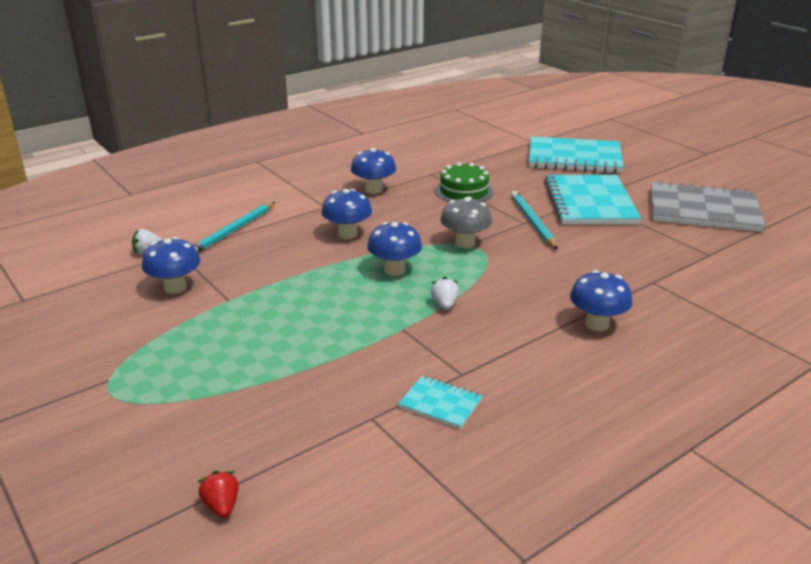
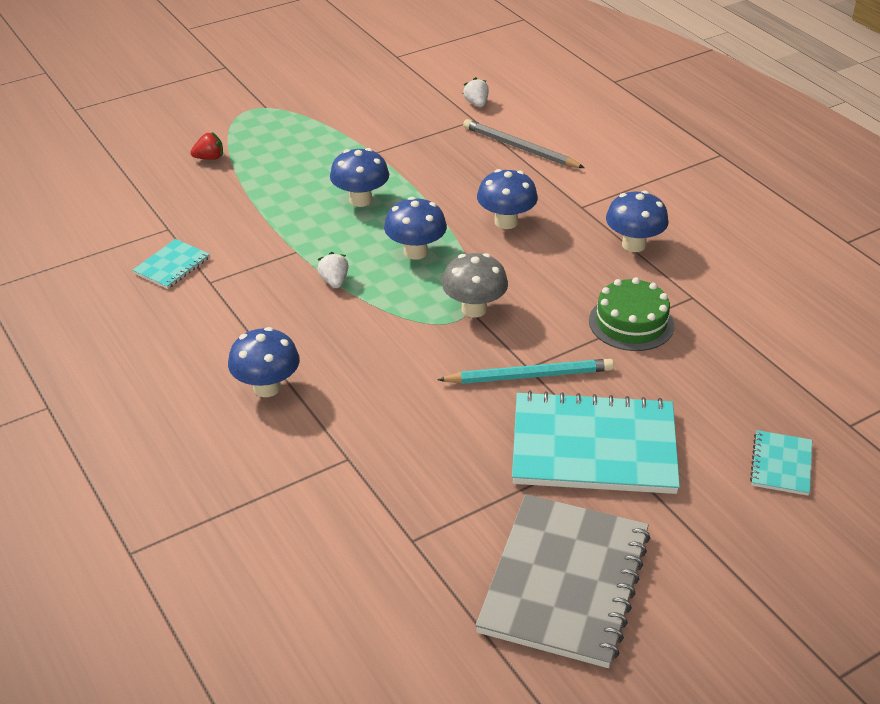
camera: 95 degrees right, 10 degrees up
blue mushroom [142,237,200,294] -> blue mushroom moved to [330,148,389,207]
turquoise pencil [193,202,275,253] -> grey pencil [463,119,585,168]
red strawberry [198,471,239,518] -> red strawberry moved to [190,132,223,160]
white strawberry [431,277,459,310] -> white strawberry turned 105 degrees counterclockwise [317,252,349,288]
turquoise notebook [529,136,624,173] -> turquoise notebook [750,430,812,496], size x0.46

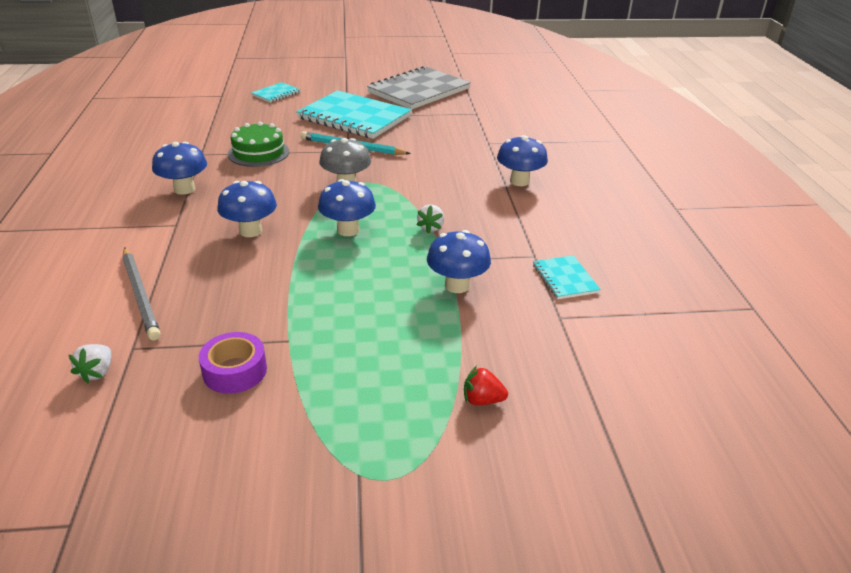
camera: 155 degrees left, 5 degrees down
turquoise notebook [133,239,210,289] -> turquoise notebook turned 75 degrees counterclockwise [533,255,601,299]
blue mushroom [330,148,389,207] -> blue mushroom moved to [427,230,491,293]
none -> purple tape [199,332,267,394]

